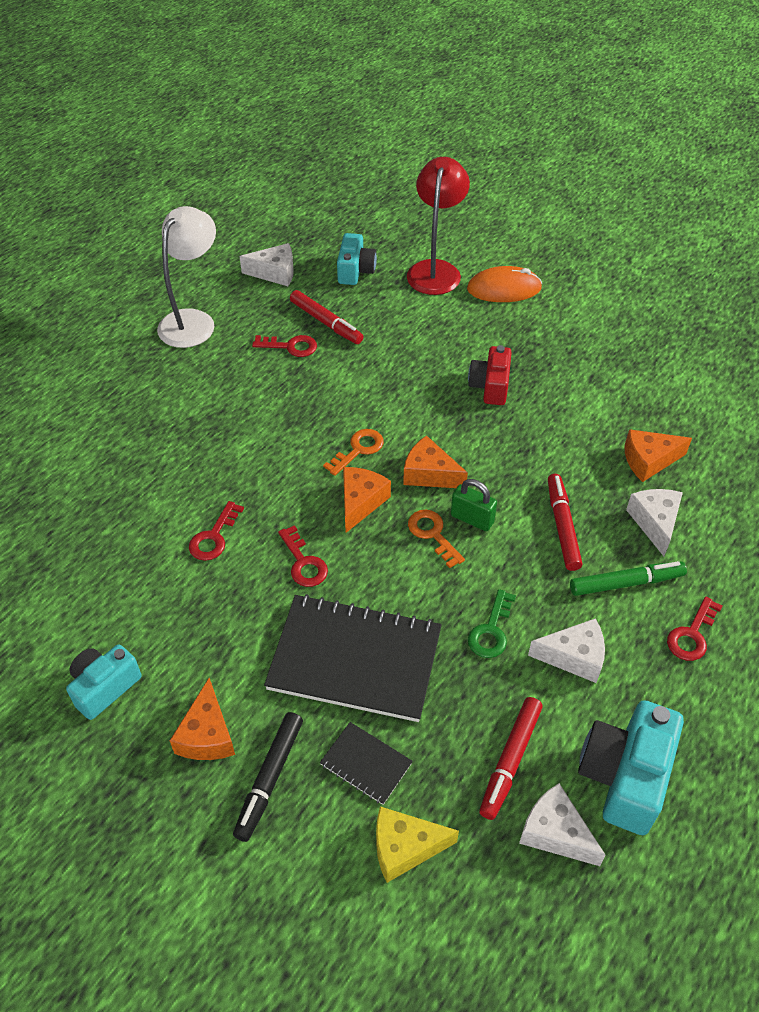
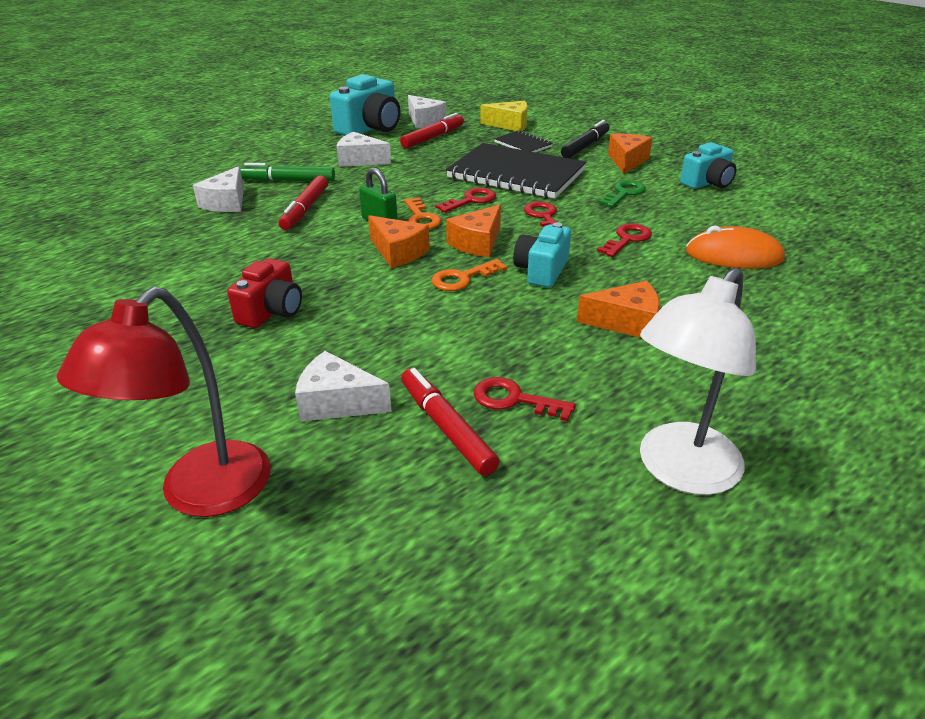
camera: 165 degrees left, 15 degrees down
white cheese [239,243,294,286] -> white cheese moved to [295,351,392,422]
turquoise camera [337,233,377,285] -> turquoise camera moved to [513,222,571,288]
orange mouse [467,266,542,302] -> orange mouse moved to [686,226,785,269]
green key [468,589,516,658] -> green key moved to [599,180,646,207]
orange cheese [624,429,692,482] -> orange cheese moved to [577,281,660,338]
red key [667,596,722,661] -> red key moved to [435,188,496,213]

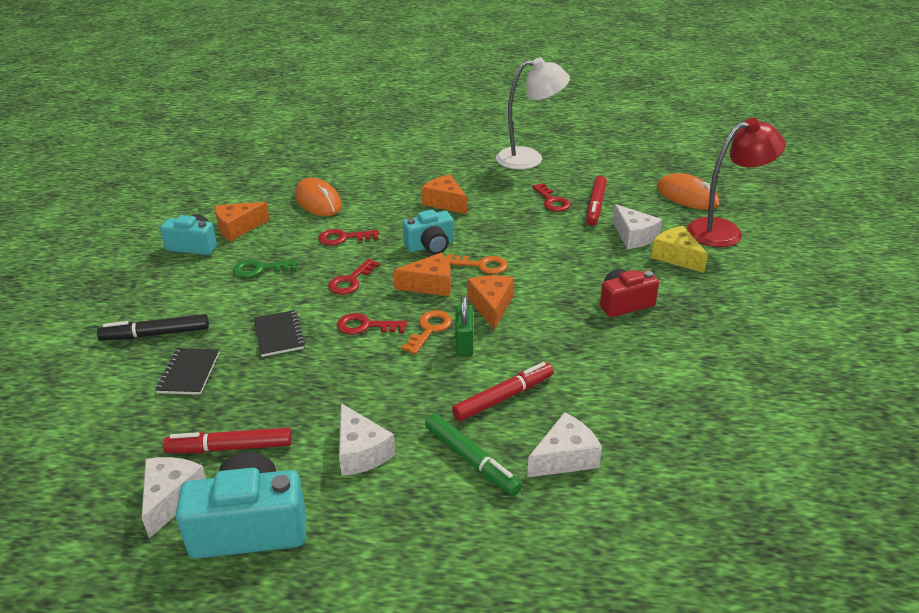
camera: 135 degrees left, 0 degrees up
black notebook [446,143,586,199] -> black notebook [254,310,305,357], size x0.46
yellow cheese [480,101,528,132] -> yellow cheese moved to [651,226,708,273]
orange cheese [608,133,652,174] -> orange cheese moved to [215,202,270,241]
none -> orange mouse [657,173,720,210]

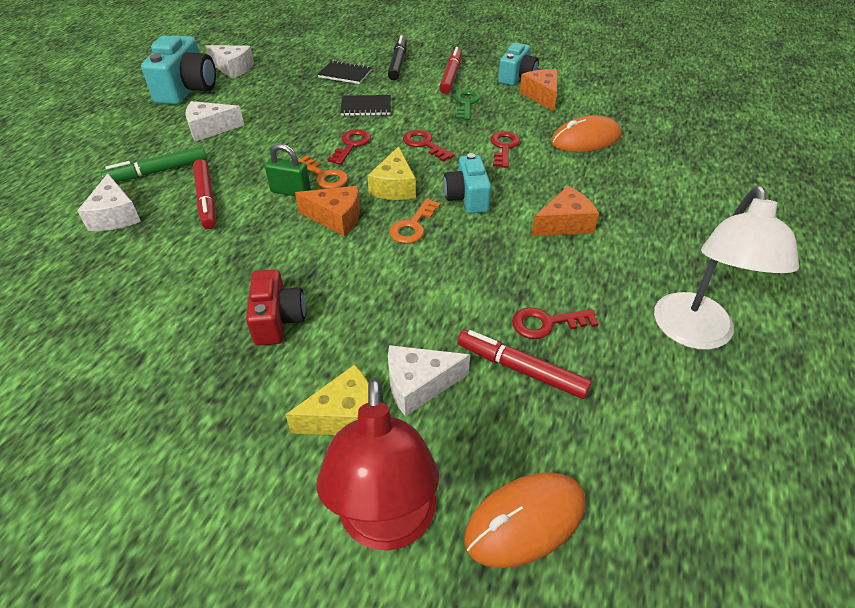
camera: 105 degrees right, 10 degrees up
red marker [163,427,292,453] -> red marker moved to [439,47,462,94]
orange cheese [393,253,451,296] -> yellow cheese [367,146,416,200]

